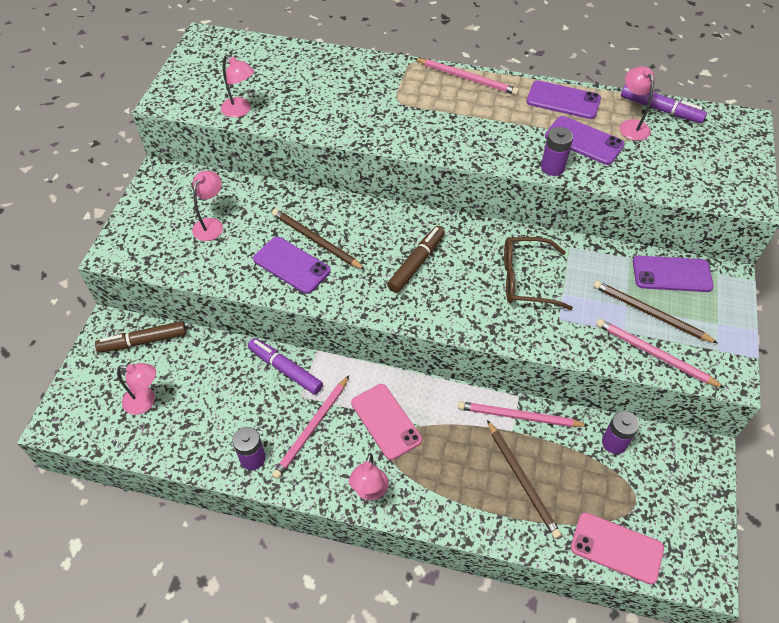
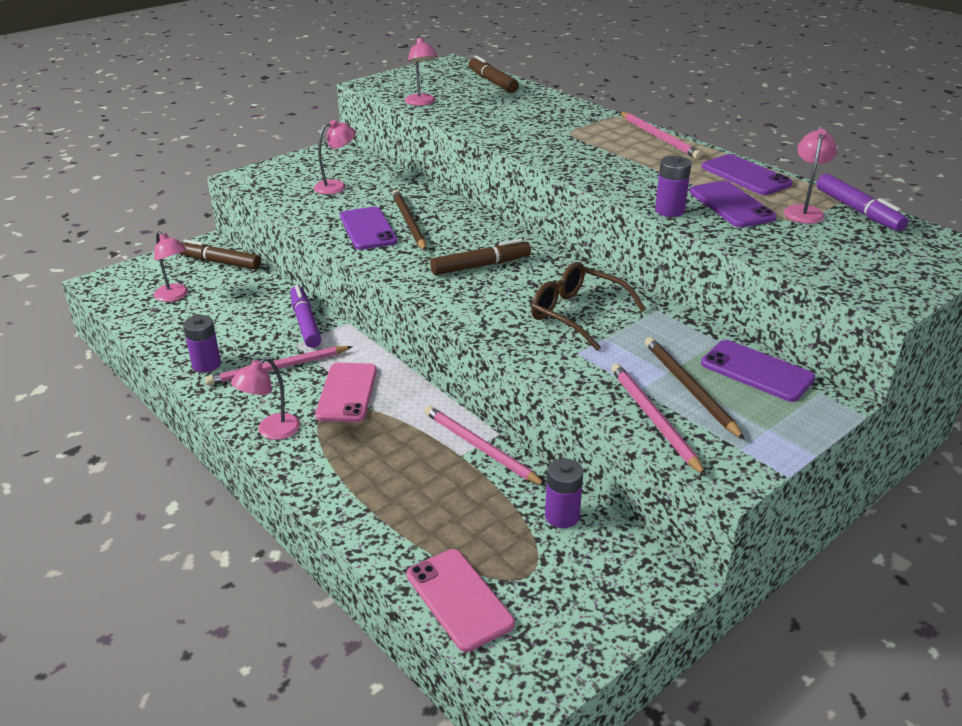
camera: 35 degrees right, 20 degrees down
brown pencil [487,420,561,539] -> none
none -> brown marker [469,56,519,93]

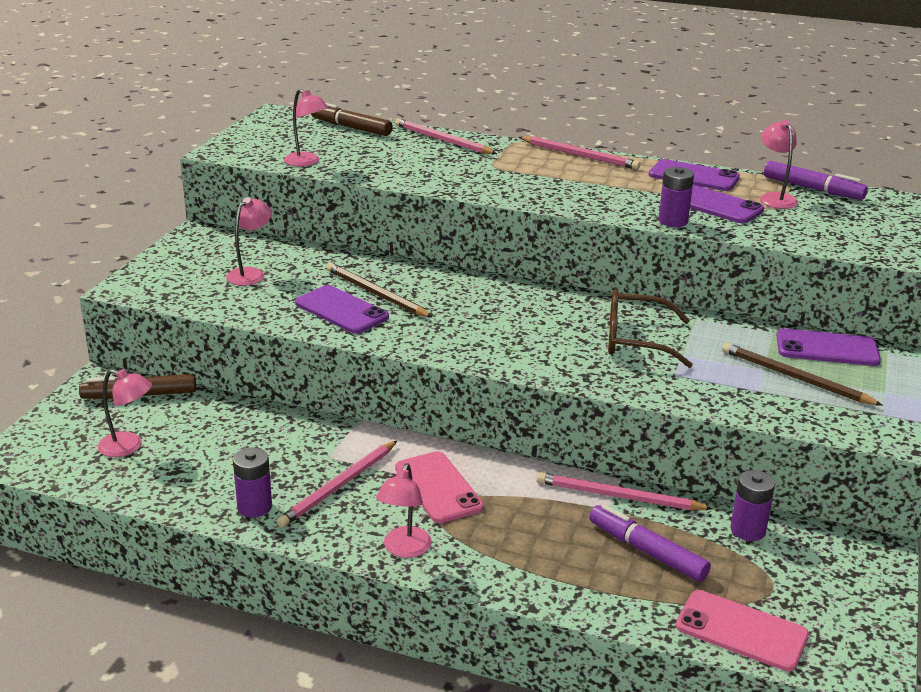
camera: 30 degrees left, 5 degrees down
purple marker [290,285,322,348] -> purple marker moved to [589,504,711,582]
brown marker [430,239,531,275] -> none
pink pencil [611,364,706,476] -> pink pencil moved to [395,118,497,154]

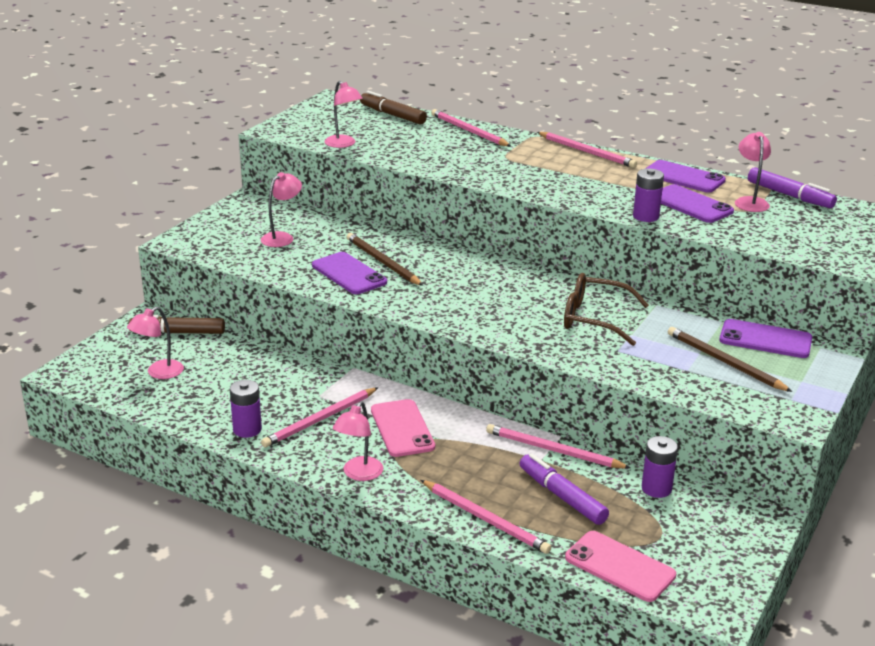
camera: 10 degrees right, 0 degrees up
pink lamp [98,369,152,457] -> pink lamp turned 105 degrees clockwise [127,307,184,379]
none -> pink pencil [421,480,551,554]

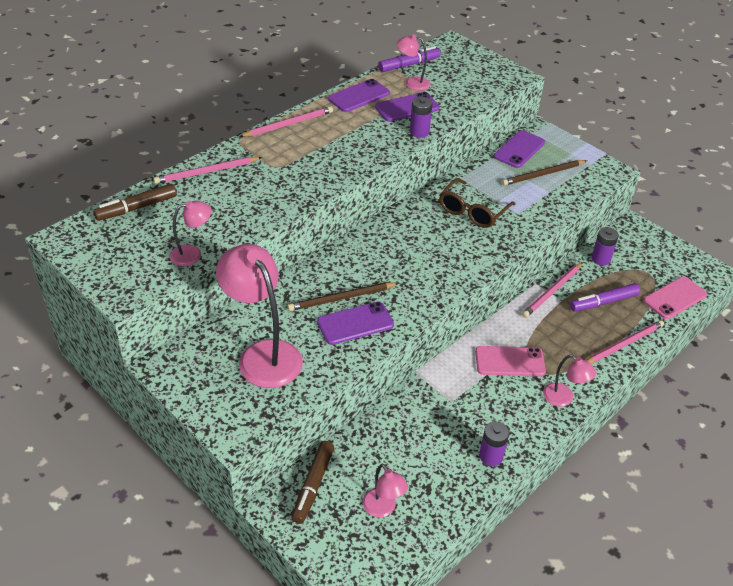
camera: 75 degrees left, 15 degrees up
pink lamp [261,172,302,247] -> pink lamp [216,244,303,388], size x1.98
pink pencil [261,387,379,447] -> none

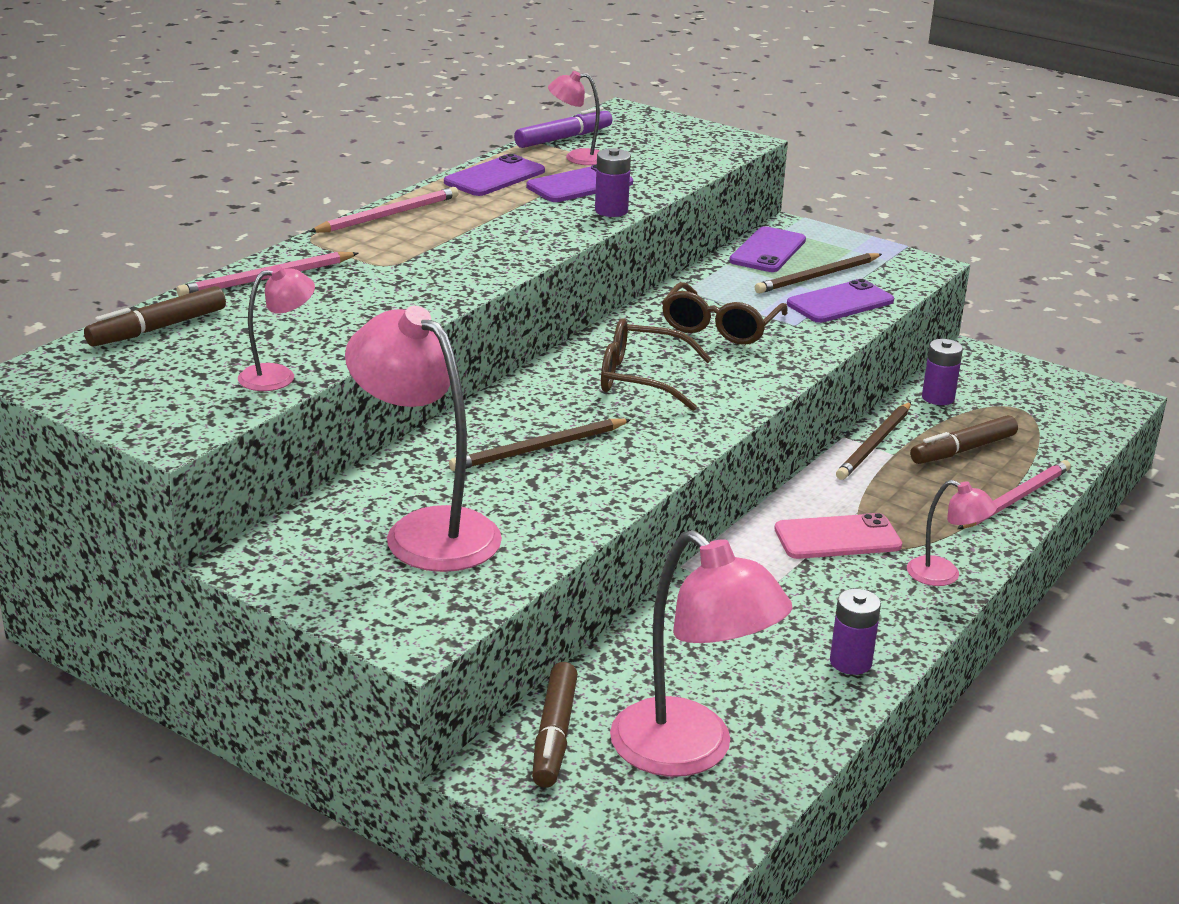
camera: 10 degrees left, 15 degrees down
purple phone [317,301,394,345] -> purple phone moved to [787,279,894,323]
pink lamp [362,464,408,517] -> pink lamp [610,530,792,777], size x1.98
pink pencil [522,262,583,318] -> brown pencil [836,402,911,480]
purple marker [570,283,640,312] -> brown marker [910,415,1018,464]
pink phone [643,276,707,319] -> none
none -> brown glasses [601,318,712,411]

